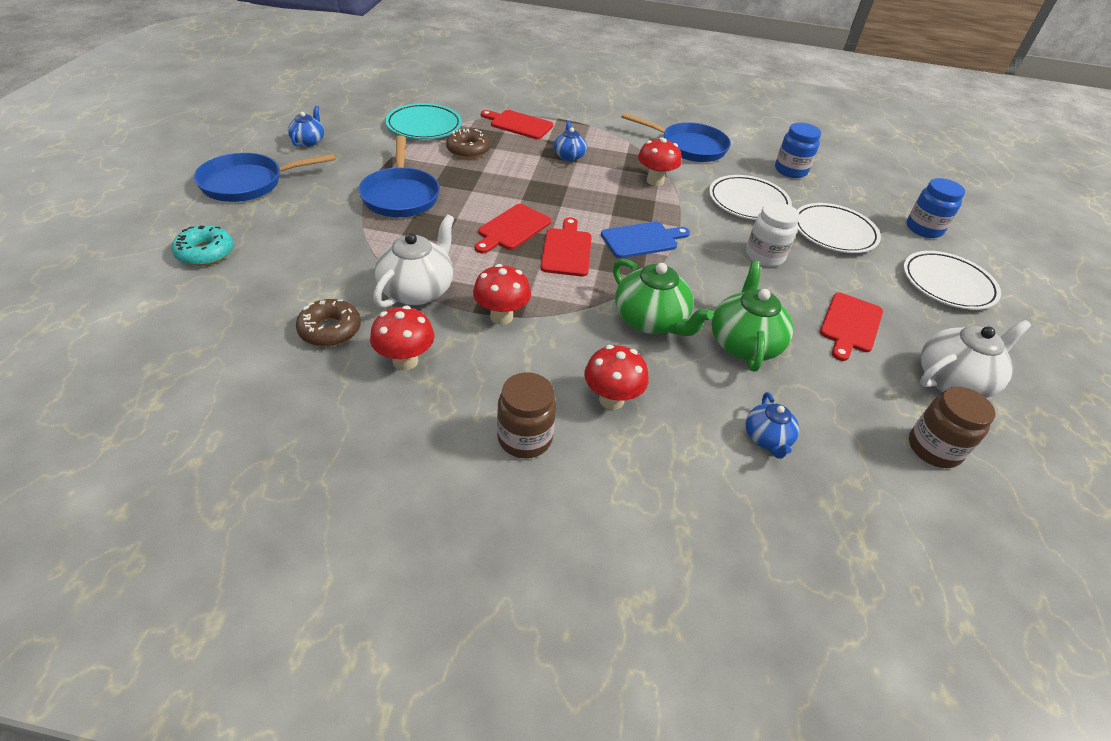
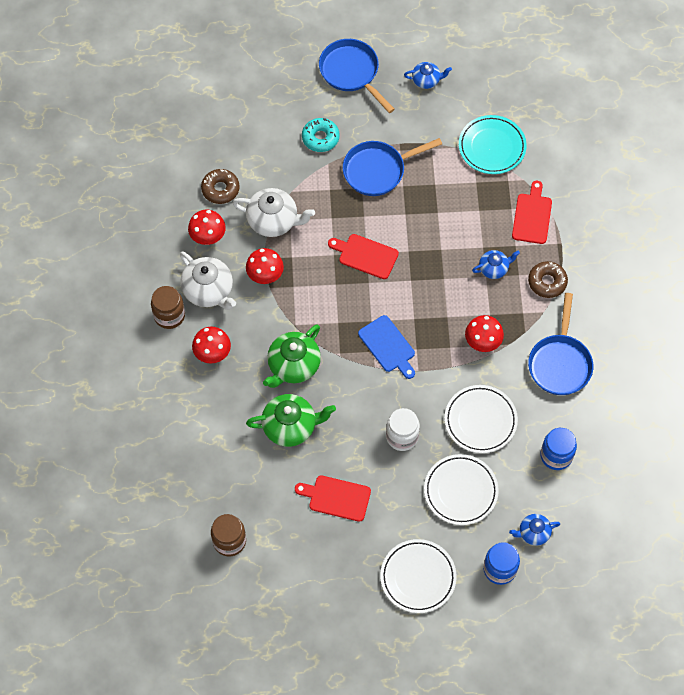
camera: 80 degrees right, 20 degrees up
turquoise donut [171,225,234,266] -> turquoise donut moved to [302,118,339,152]
brown donut [446,129,490,159] -> brown donut moved to [528,261,568,298]
red cutting board [540,217,592,277] -> none
blue teapot [746,392,799,459] -> blue teapot moved to [509,514,560,546]
white teapot [920,320,1031,398] -> white teapot moved to [180,251,236,310]

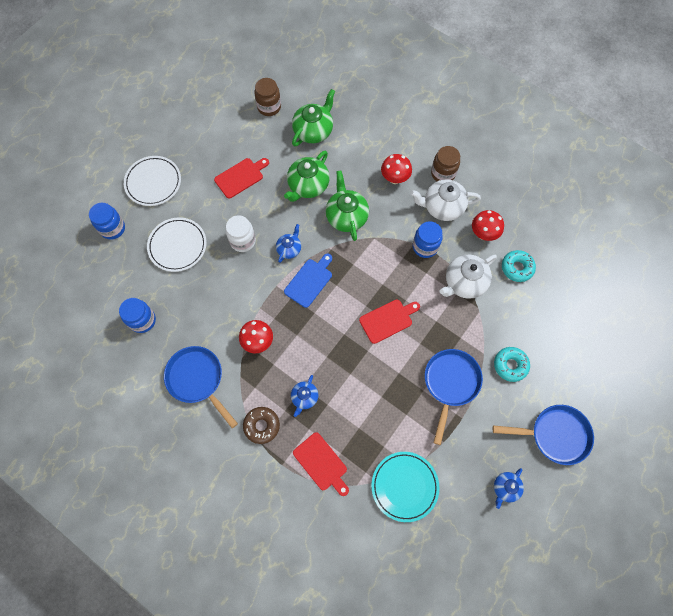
camera: 130 degrees right, 5 degrees up
brown donut [201,169,240,204] -> turquoise donut [502,250,536,282]
red mushroom [246,248,284,284] -> blue jar [413,221,443,258]
blue cutting board [358,315,415,379] -> blue cutting board turned 120 degrees clockwise [284,254,332,308]
white plate [445,385,518,453] -> none
blue teapot [509,514,560,546] -> blue teapot moved to [276,224,301,263]
none -> green teapot [292,89,335,147]

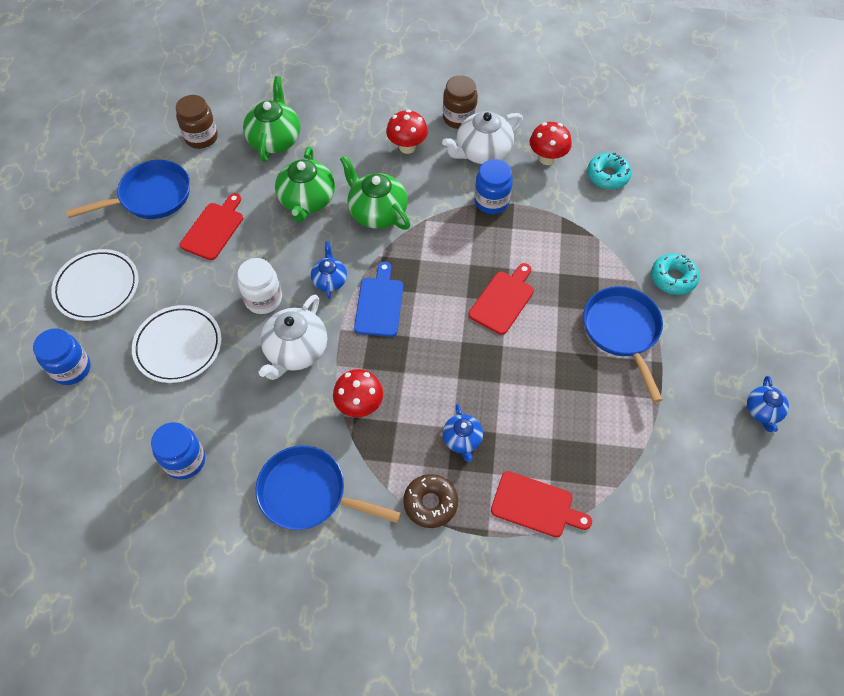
camera: 30 degrees left, 10 degrees down
turquoise plate [371,452,439,522] -> none
white teapot [440,255,497,299] -> white teapot moved to [259,294,327,380]
blue pan [493,405,594,465] -> blue pan moved to [66,160,190,219]

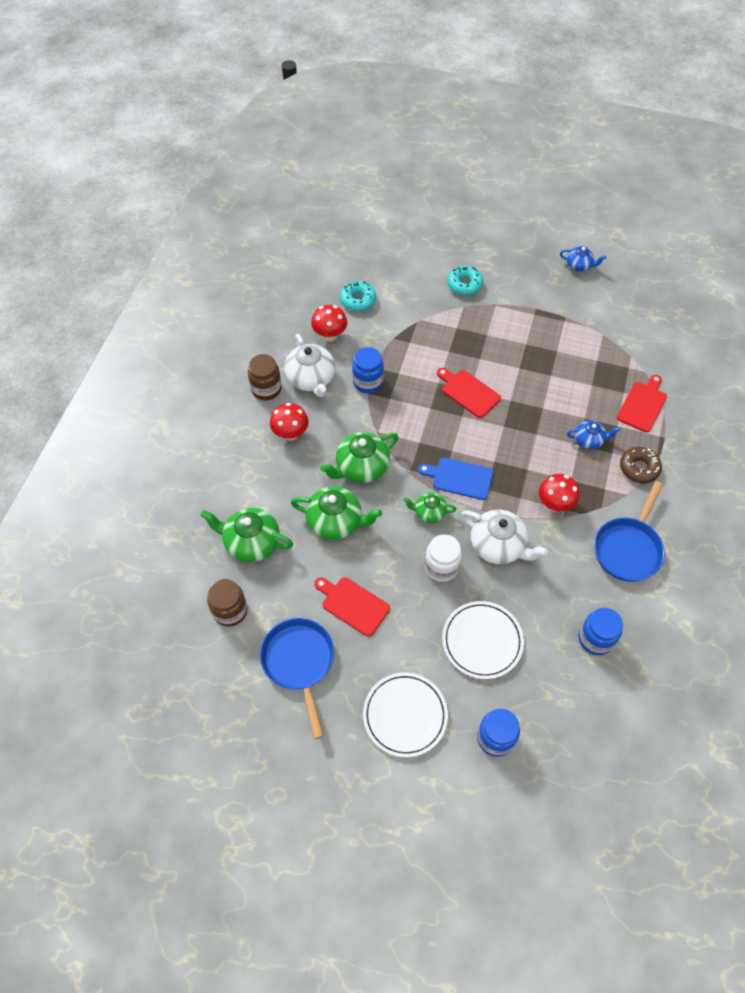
camera: 80 degrees left, 0 degrees up
blue teapot [311,241,347,299] -> green teapot [403,492,457,523]
blue pan [583,286,663,403] -> none

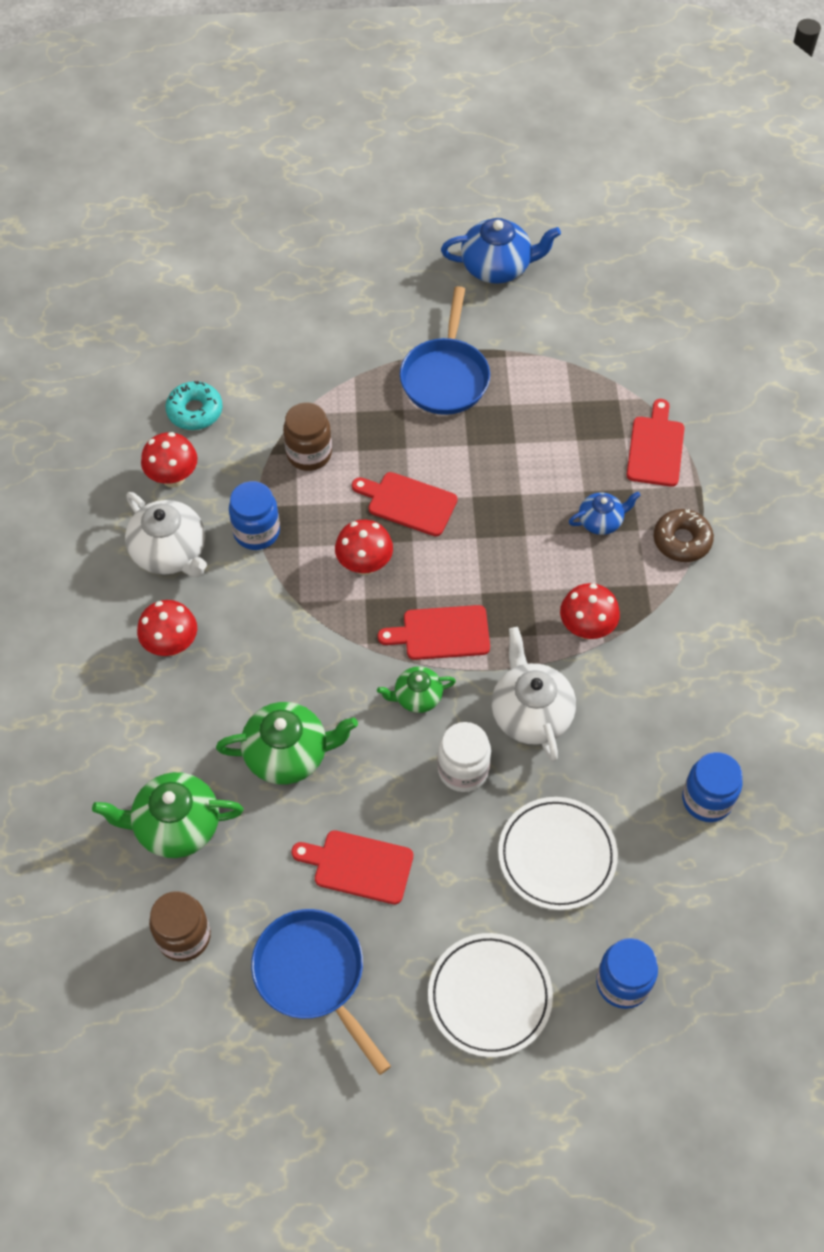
camera: 20 degrees left, 0 degrees up
brown jar [248,354,282,400] -> brown jar moved to [283,403,332,471]
green teapot [320,432,399,483] -> none
blue cutting board [418,458,493,500] -> red cutting board [378,605,490,660]
turquoise donut [447,266,483,296] -> none
white teapot [461,509,548,564] -> white teapot turned 120 degrees counterclockwise [491,627,576,762]
blue teapot [560,246,606,271] -> blue teapot [441,218,561,284], size x1.72
blue pan [594,481,665,582] -> blue pan moved to [400,286,490,415]
none -> red mushroom [335,520,393,575]

